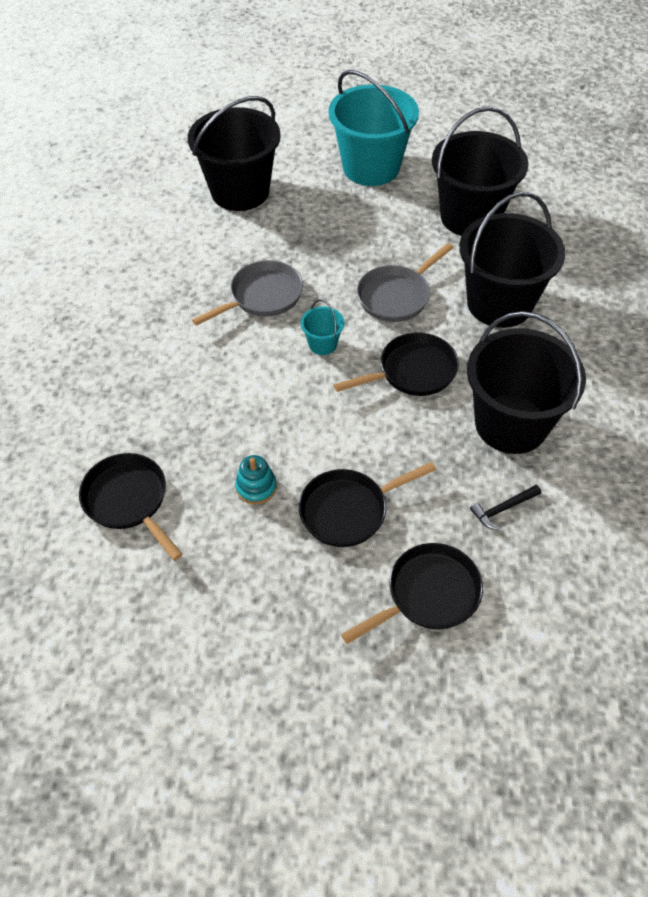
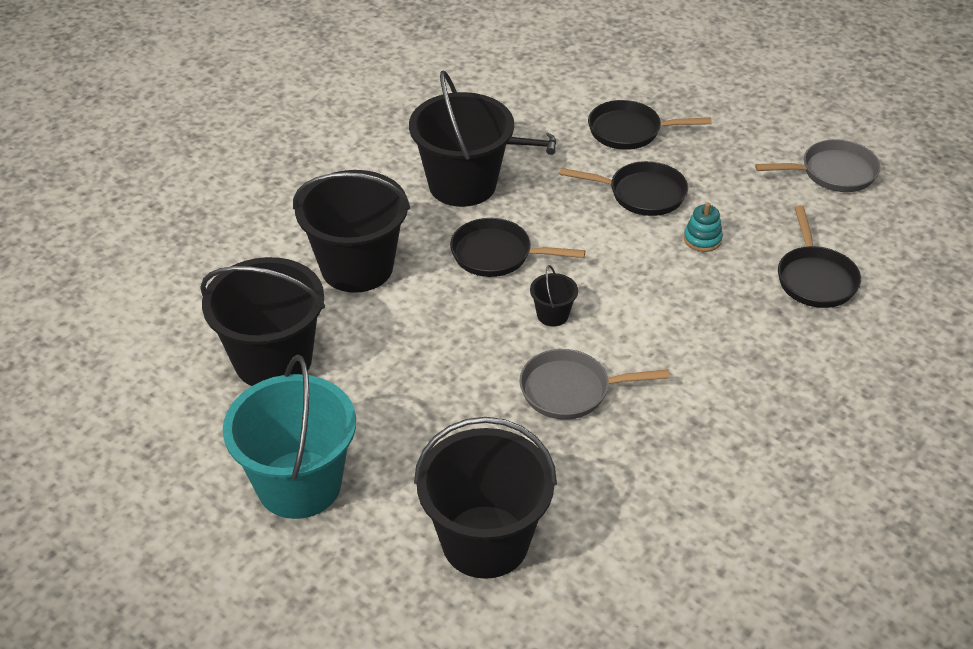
camera: 145 degrees left, 10 degrees down
turquoise bucket [301,299,344,355] -> black bucket [530,265,578,326]
grey pan [357,243,454,322] -> grey pan moved to [755,139,880,192]

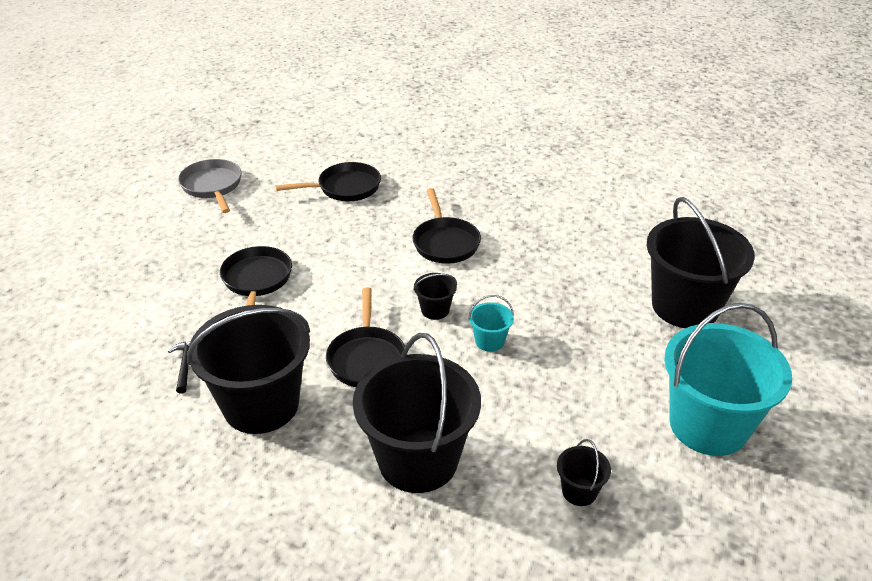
camera: 105 degrees left, 5 degrees down
black bucket [200,257,325,386] -> black bucket [557,439,611,506], size x0.42
grey pan [520,349,670,420] -> none
black pan [588,100,712,150] -> black pan moved to [413,188,481,264]
turquoise stacking toy [684,203,723,252] -> none
none -> turquoise bucket [468,295,514,352]

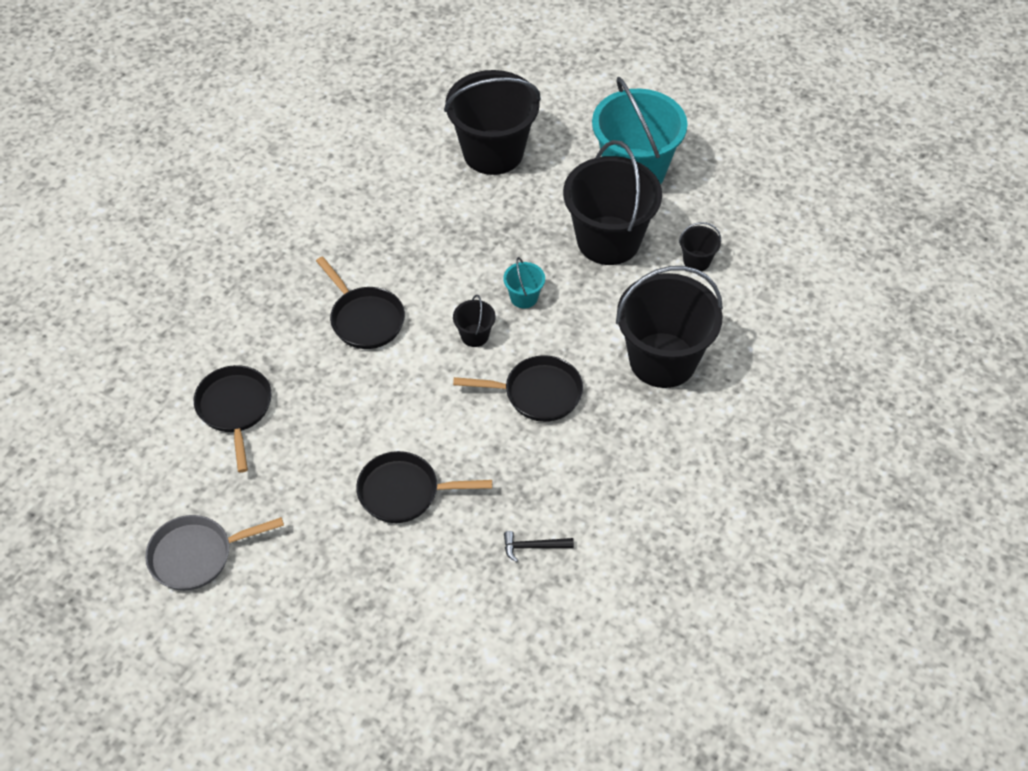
camera: 85 degrees left, 15 degrees up
black bucket [187,305,310,434] -> black bucket moved to [563,140,662,265]
black pan [413,188,481,264] -> black pan turned 60 degrees clockwise [316,256,405,349]

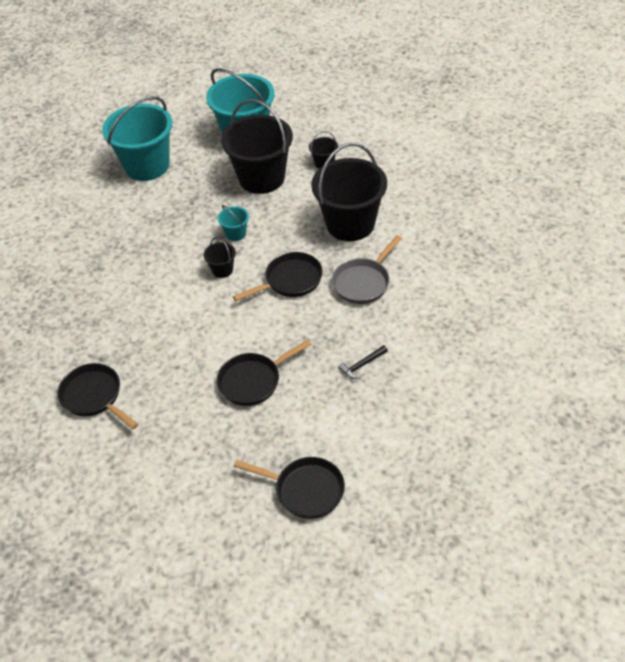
camera: 30 degrees left, 5 degrees down
grey pan [145,515,284,591] -> grey pan moved to [332,235,402,304]
black pan [316,256,405,349] -> black pan moved to [234,457,345,519]
black bucket [444,70,541,175] -> turquoise bucket [102,96,172,181]

